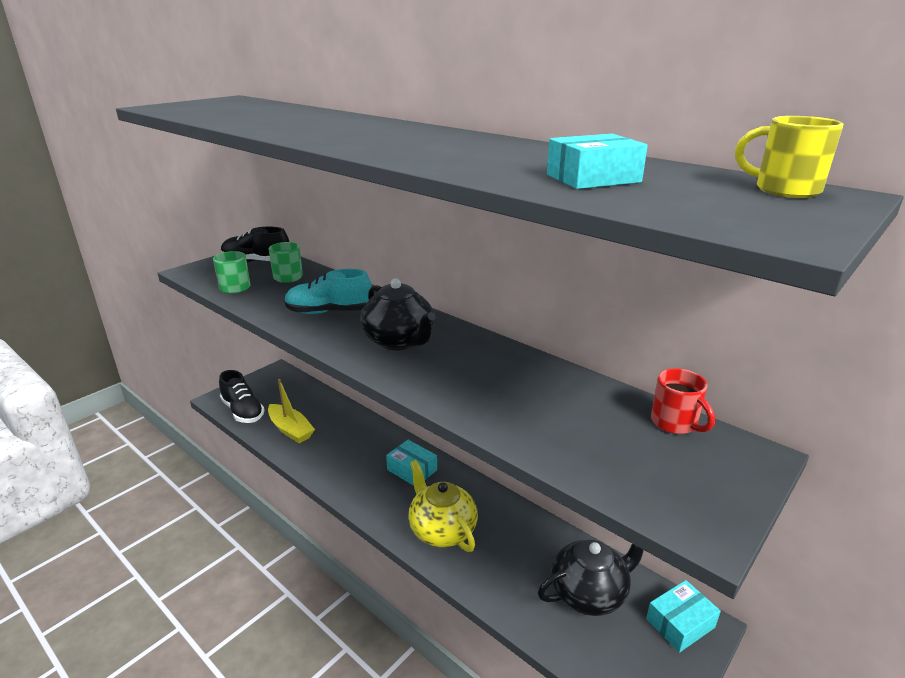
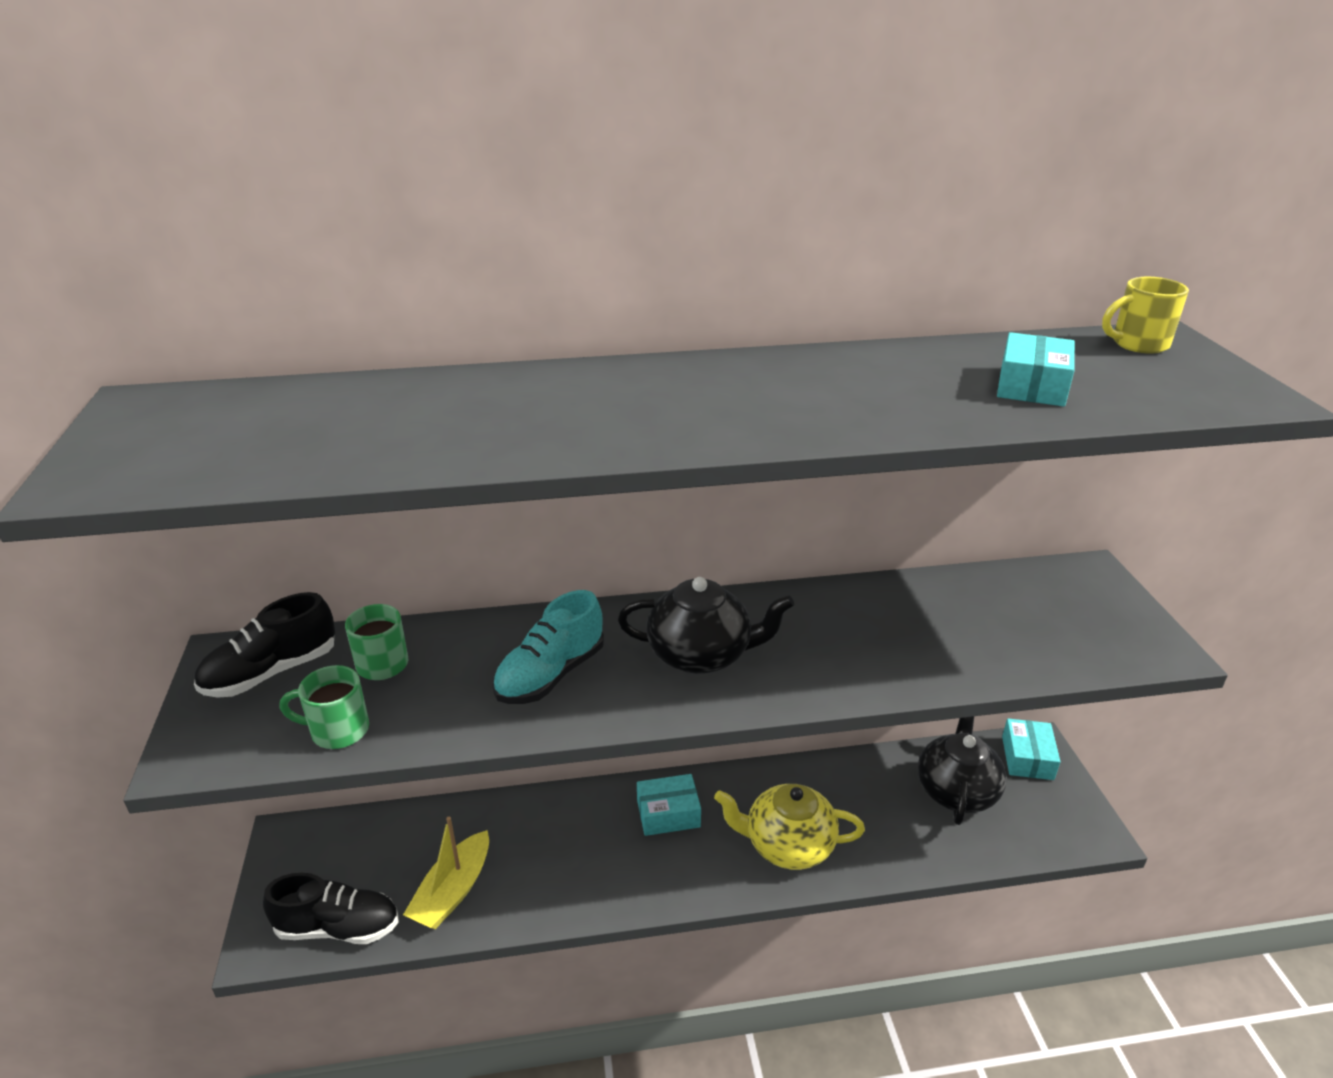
camera: 50 degrees left, 5 degrees up
yellow boat [268,379,315,443] -> yellow boat turned 120 degrees clockwise [403,817,489,929]
red mug [651,368,715,434] -> none

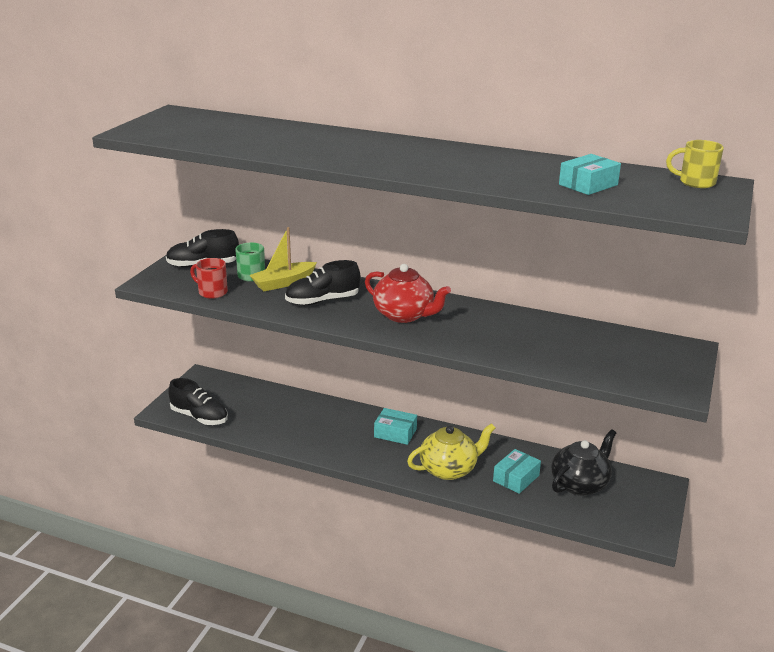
camera: 30 degrees right, 5 degrees down
green mug [280,665,369,749] -> red mug [190,258,228,299]
yellow boat [403,817,489,929] -> yellow boat moved to [249,227,317,291]
turquoise shoe [493,590,604,704] -> black shoe [285,260,360,305]
black teapot [618,577,794,674] -> red teapot [365,264,451,323]
yellow teapot [714,784,865,870] -> yellow teapot turned 120 degrees clockwise [407,423,495,480]
turquoise box [1002,718,1061,780] -> turquoise box moved to [493,449,541,494]

